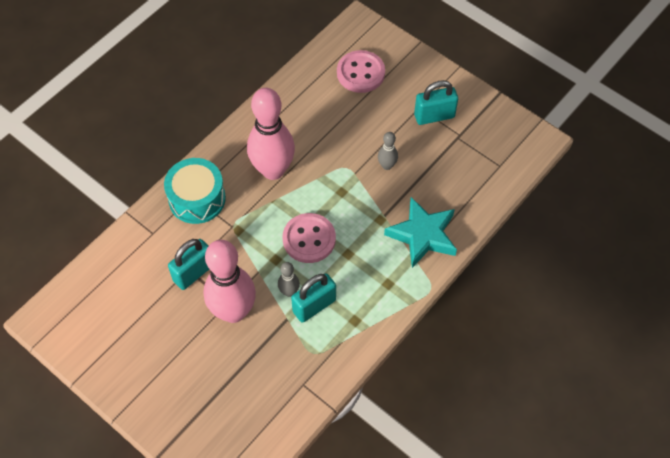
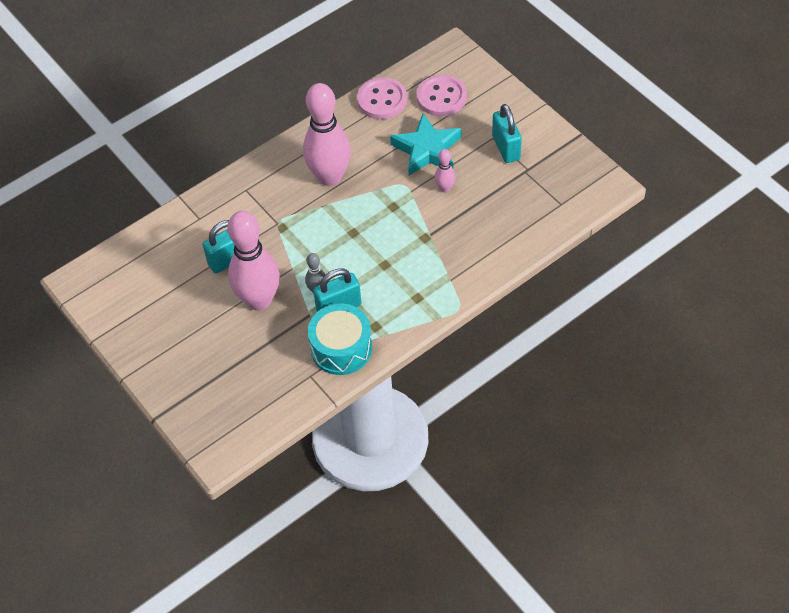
camera: 15 degrees right, 5 degrees down
turquoise drum [164,158,226,224] -> turquoise drum moved to [308,304,372,375]
pink button [283,213,336,263] -> pink button moved to [357,77,407,119]
grey bowling pin [378,132,398,170] -> pink bowling pin [435,149,456,192]
turquoise star [384,197,457,268] -> turquoise star moved to [390,114,461,175]
turquoise padlock [414,80,458,125] -> turquoise padlock turned 75 degrees clockwise [492,104,522,163]

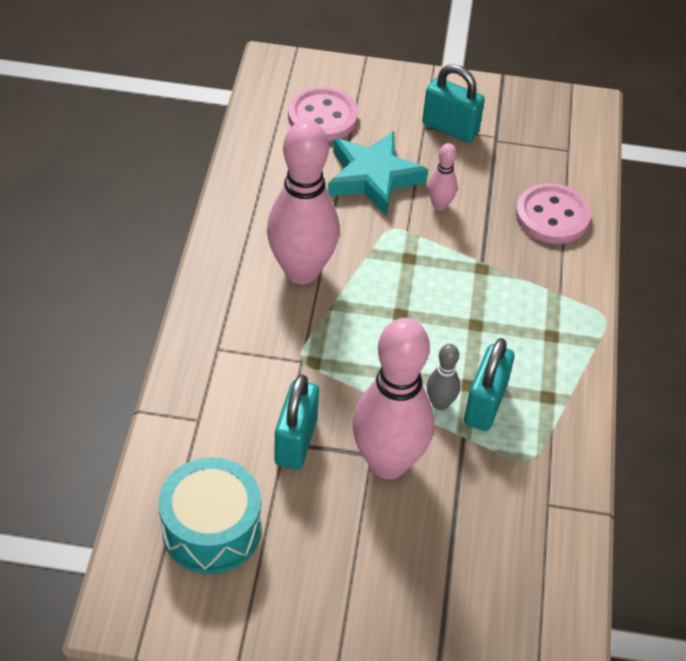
camera: 50 degrees left, 5 degrees down
turquoise drum [308,304,372,375] -> turquoise drum moved to [158,457,261,574]
pink button [357,77,407,119] -> pink button moved to [516,183,591,244]

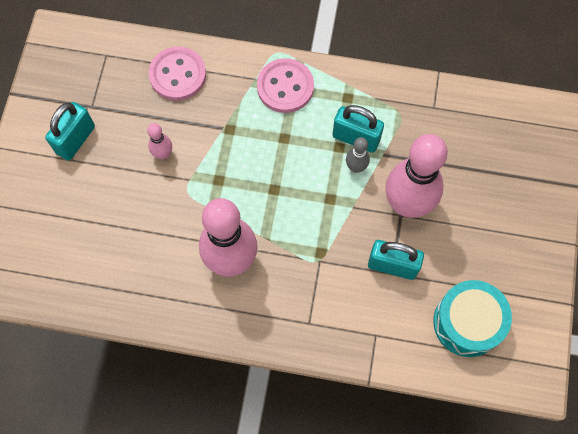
camera: 85 degrees left, 20 degrees up
pink button [288,87,358,141] -> pink button moved to [257,58,314,113]
turquoise star [328,131,428,216] -> none

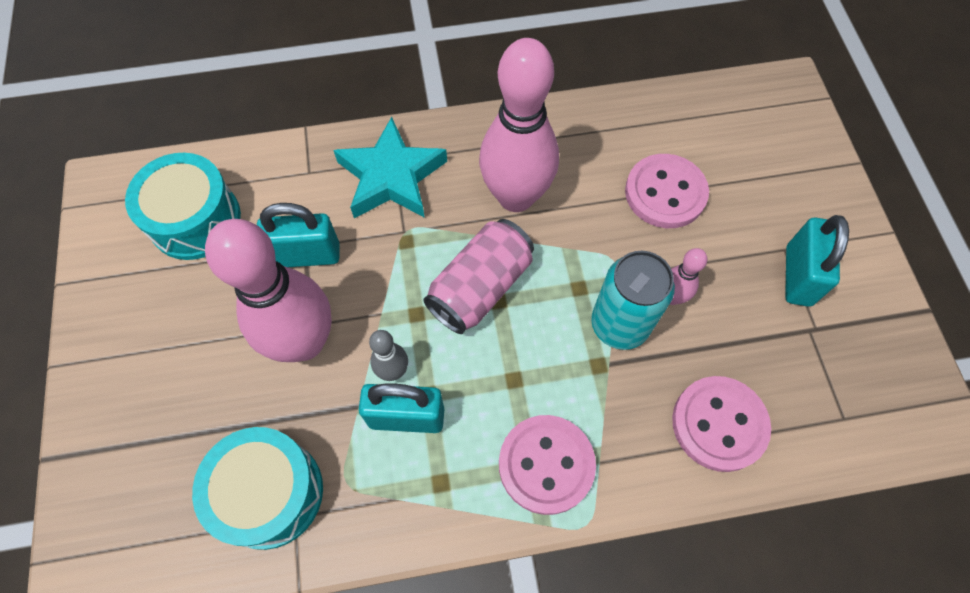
camera: 160 degrees right, 5 degrees down
none -> turquoise drum [192,427,323,550]
none -> turquoise star [333,117,447,218]
none -> pink can [423,219,534,334]
none -> turquoise can [591,251,675,350]
none -> pink button [625,154,709,228]

